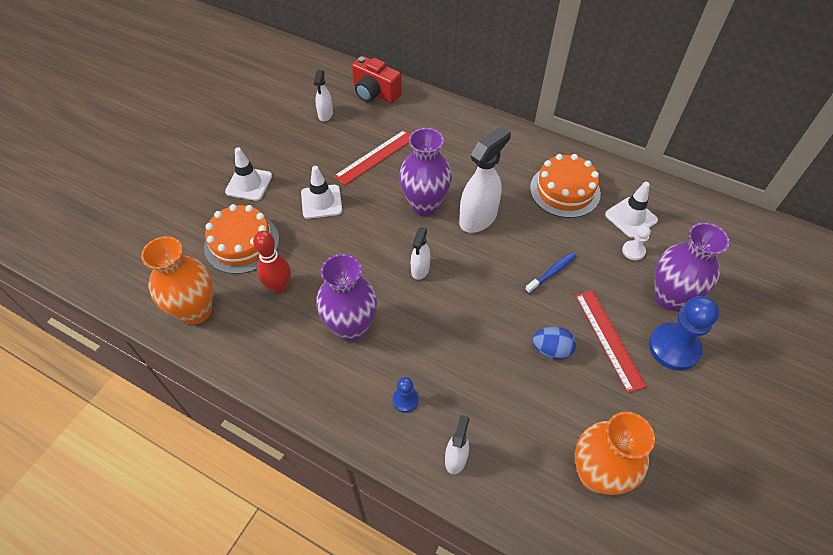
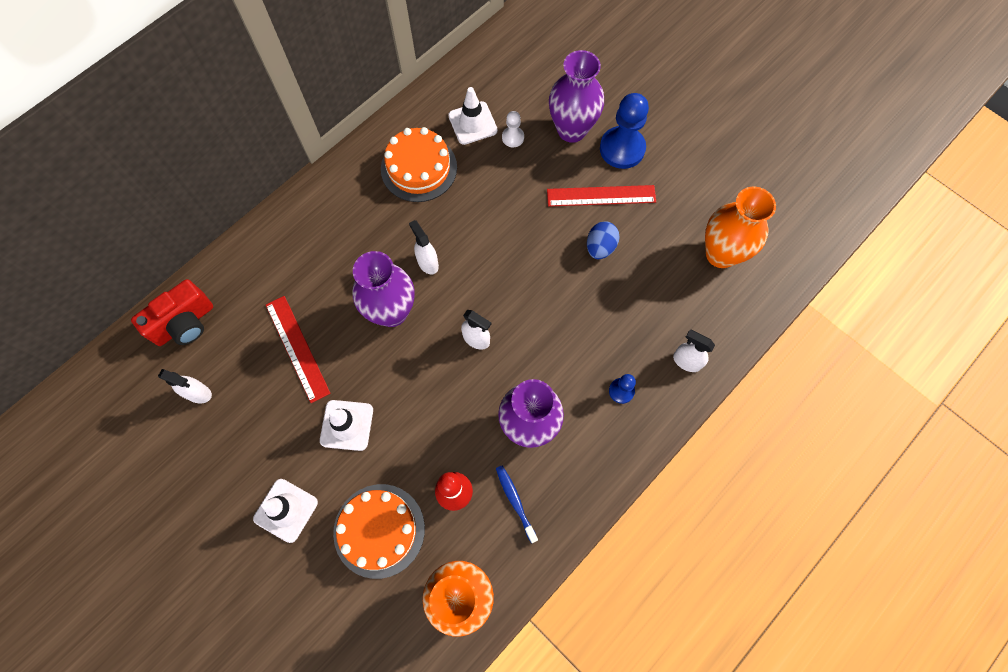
camera: 75 degrees left, 15 degrees up
white spray bottle [459,126,511,233] -> white spray bottle [409,220,439,275], size x0.55
blue toothbrush [525,252,576,294] -> blue toothbrush moved to [496,465,538,543]

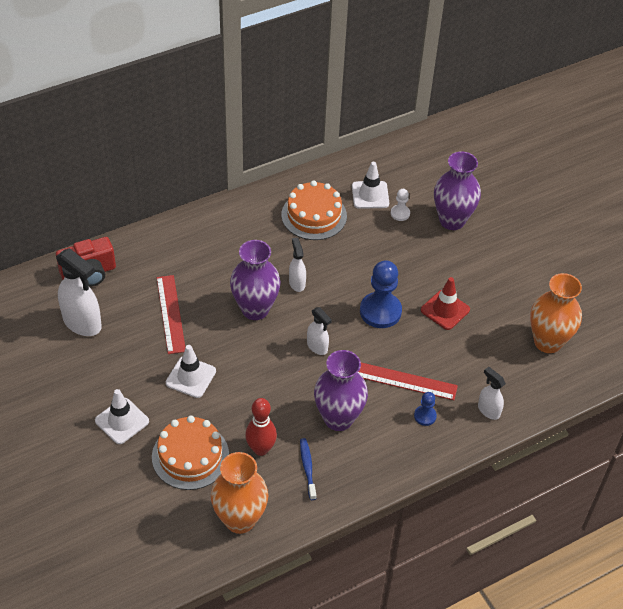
camera: 15 degrees right, 20 degrees down
white spray bottle [158,369,212,403] -> white spray bottle [56,248,102,336], size x1.81
red ruler [547,185,656,207] -> red ruler moved to [358,362,458,400]
blue egg [587,221,620,259] -> red traffic cone [421,277,470,330]
blue pawn [600,93,649,169] -> blue pawn moved to [360,260,402,328]

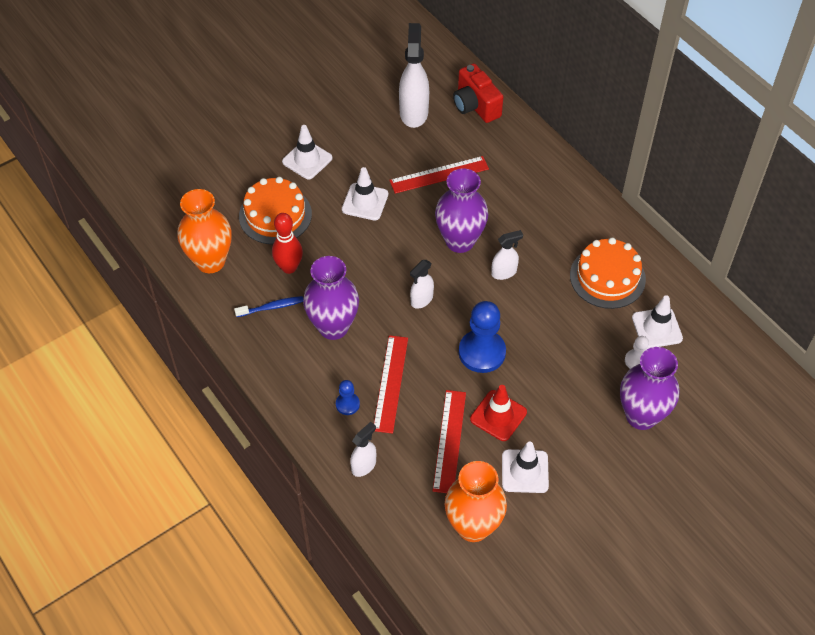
camera: 85 degrees right, 5 degrees up
white spray bottle [56,248,102,336] -> white spray bottle turned 150 degrees clockwise [399,23,429,128]
none -> red ruler [433,390,466,493]
none -> white traffic cone [502,442,549,493]

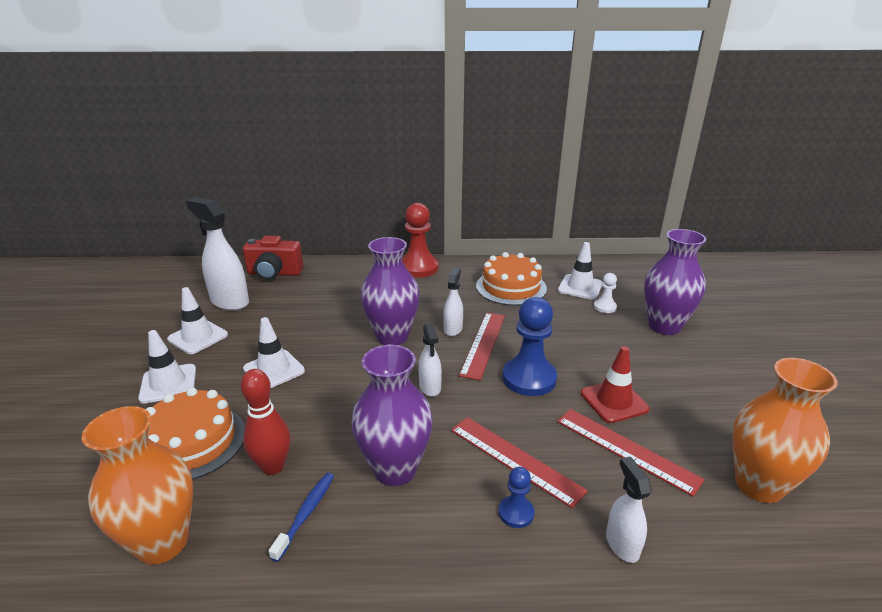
camera: 55 degrees left, 25 degrees down
red ruler [389,156,489,194] -> red ruler moved to [459,312,505,380]
white traffic cone [502,442,549,493] -> white traffic cone moved to [167,287,228,354]
none -> red pawn [402,203,439,278]

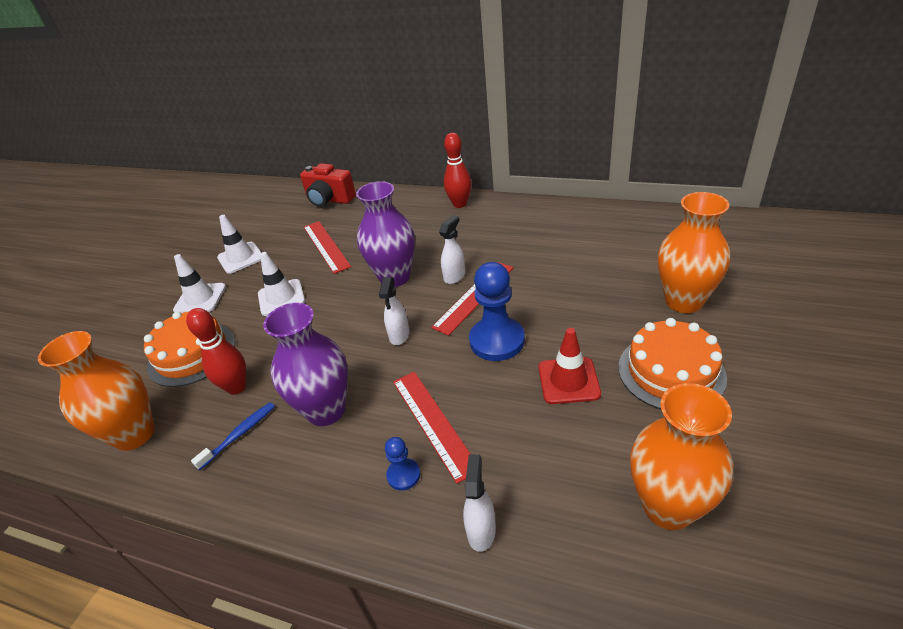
camera: 25 degrees right, 10 degrees up
white spray bottle [186,197,249,311] -> none
red pawn [402,203,439,278] -> red bowling pin [444,133,472,208]
orange cake [476,252,547,306] -> orange cake moved to [619,318,727,409]
red ruler [557,409,705,496] -> red ruler moved to [304,221,351,274]
white traffic cone [558,242,602,300] -> none
white pawn [594,273,617,313] -> none
purple vase [644,229,706,335] -> orange vase [658,192,730,313]

